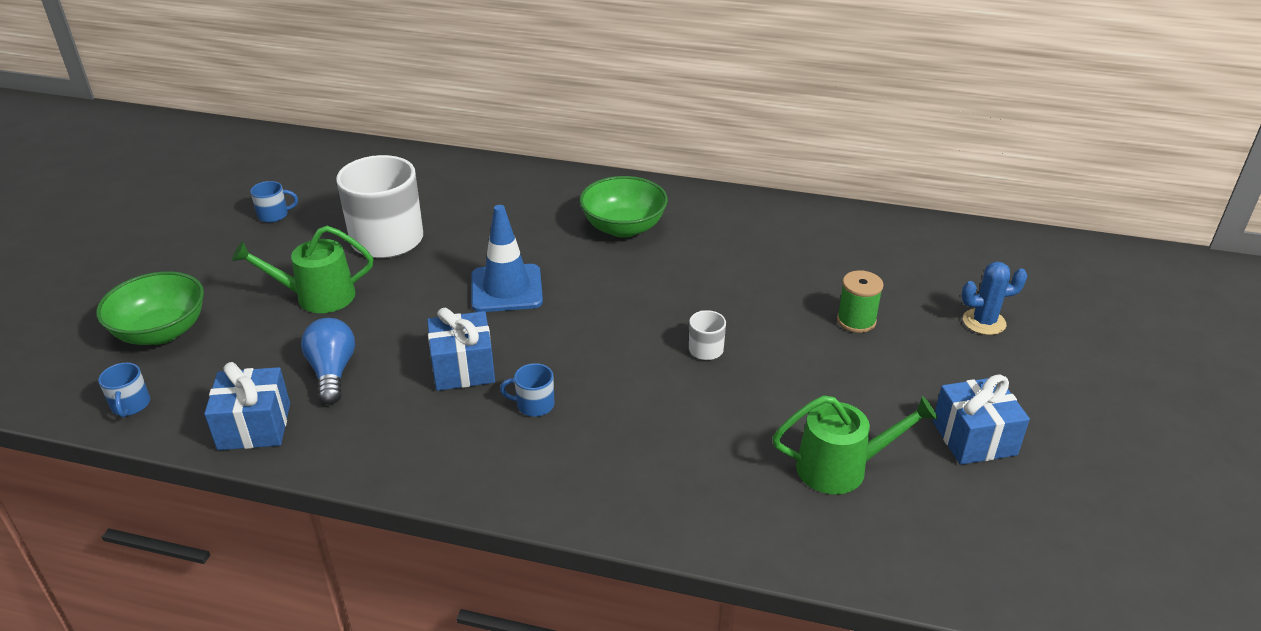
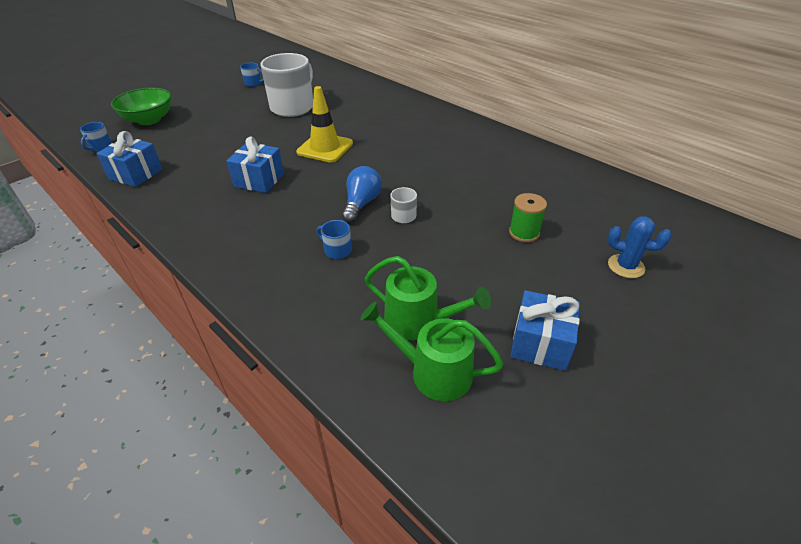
camera: 30 degrees right, 5 degrees up
green watering can [232,226,373,313] -> green watering can moved to [360,301,503,401]
blue light bulb [301,318,355,405] -> blue light bulb moved to [342,166,382,223]
blue traffic cone [471,205,543,312] -> yellow traffic cone [296,86,353,162]
blue mug [500,363,554,417] -> blue mug moved to [317,220,352,259]
green bowl [580,176,668,238] -> none

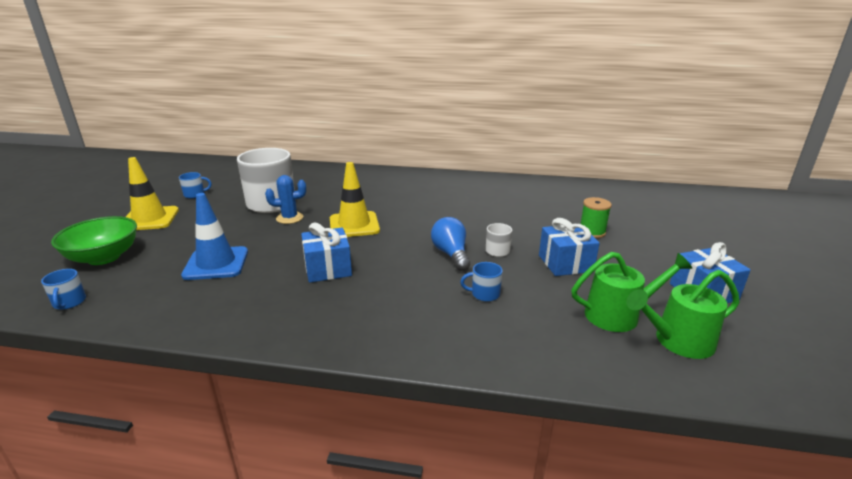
camera: 35 degrees left, 15 degrees down
blue gift [96,131,162,187] -> blue gift moved to [539,218,600,276]
blue cactus [608,216,671,278] -> blue cactus moved to [265,175,306,224]
none -> yellow traffic cone [126,157,179,230]
none -> blue traffic cone [181,193,248,280]

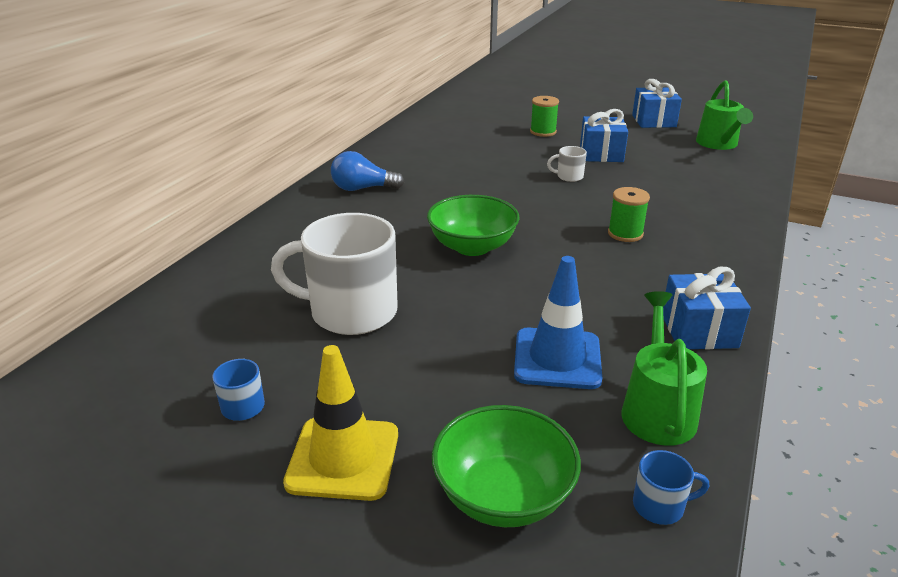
camera: 75 degrees left, 5 degrees up
blue cactus [265,175,306,224] -> none
blue gift [301,222,352,283] -> blue gift moved to [663,267,751,349]
yellow traffic cone [330,162,380,237] -> green bowl [427,195,520,256]
blue light bulb [431,217,470,271] -> blue light bulb moved to [331,151,404,191]
blue mug [460,262,503,302] -> none
green watering can [571,252,692,332] -> green watering can moved to [622,291,707,446]
none -> green spool [608,187,650,242]

